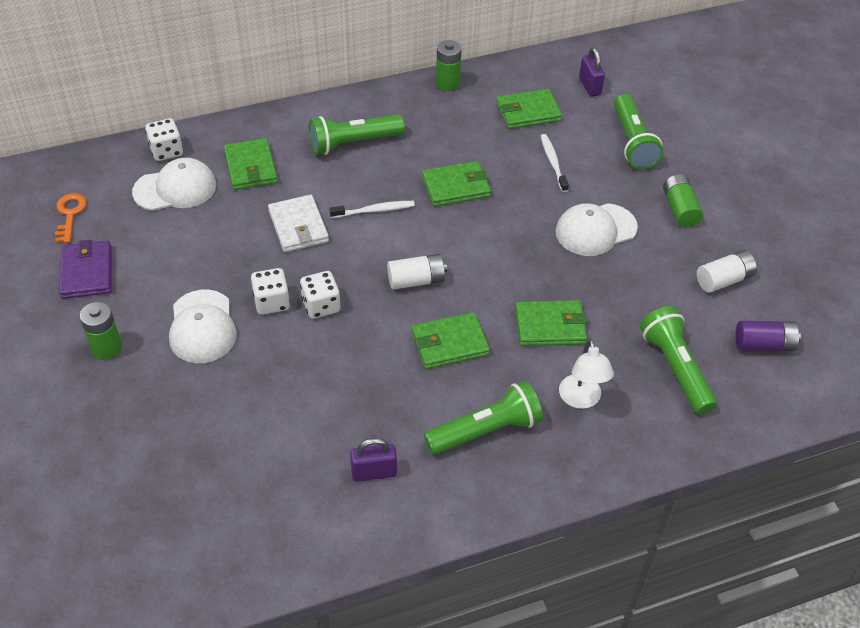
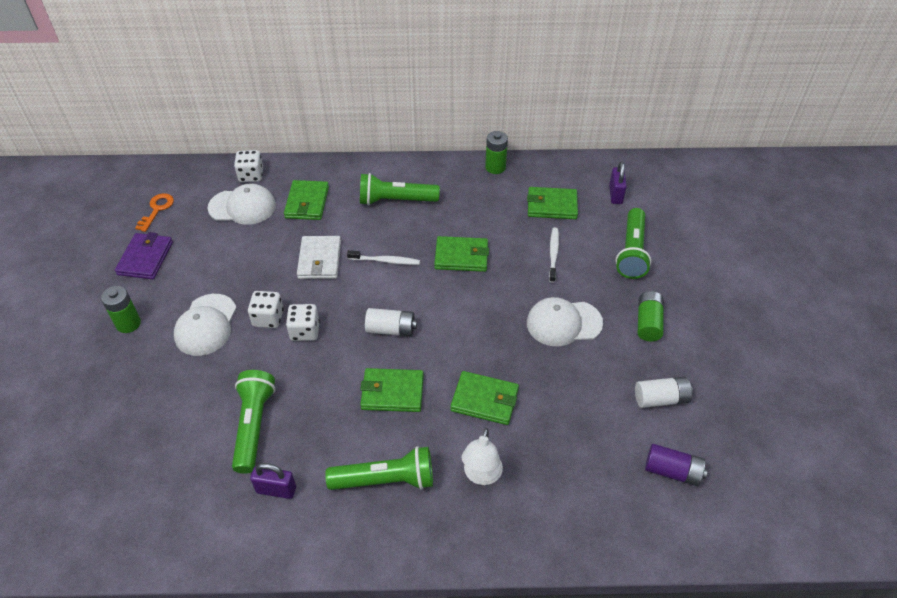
camera: 20 degrees right, 0 degrees up
green flashlight [640,306,717,415] -> green flashlight moved to [232,370,275,474]

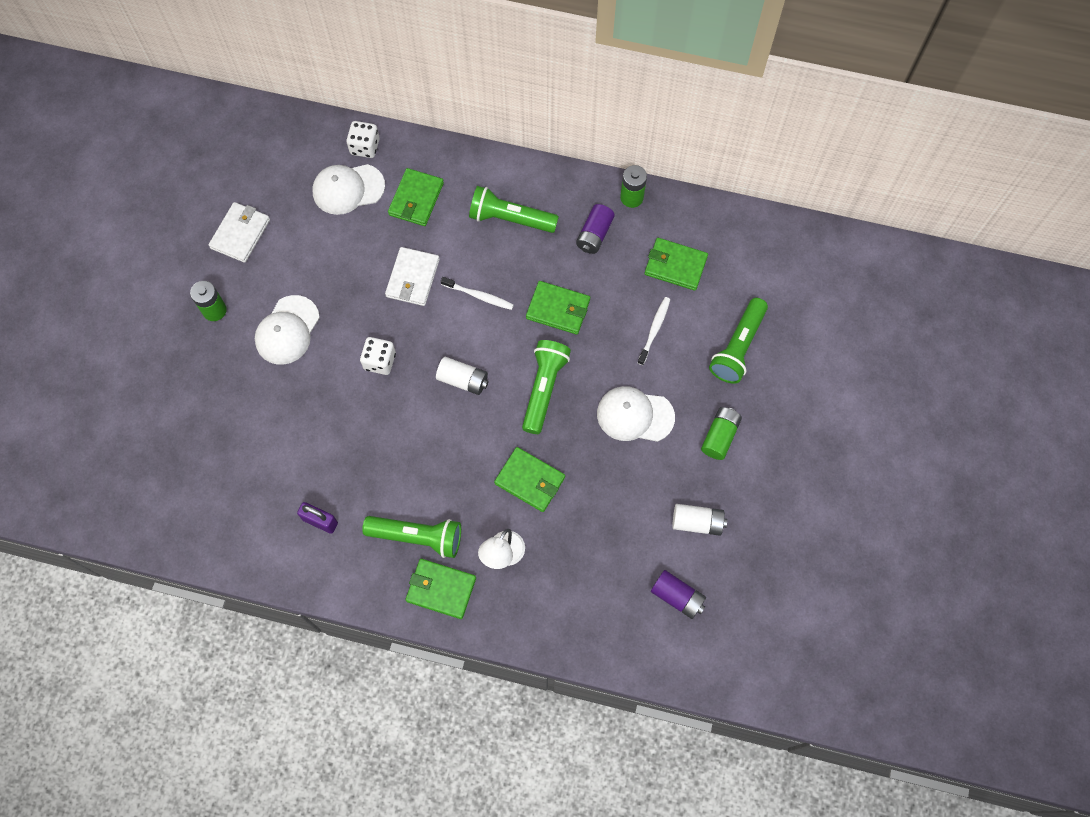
camera: 15 degrees right, 20 degrees up
purple wallet [115,232,173,279] -> white wallet [209,202,270,263]
orange key [135,193,174,232] -> none
white cap [208,183,276,225] -> white cap turned 150 degrees clockwise [312,164,385,215]
green flashlight [232,370,275,474] -> green flashlight moved to [522,340,571,434]
white dice [248,291,284,328] -> none
green wallet [360,368,424,412] -> green wallet moved to [406,559,476,619]
purple padlock [609,162,627,204] -> none
none -> purple battery [576,204,615,254]

